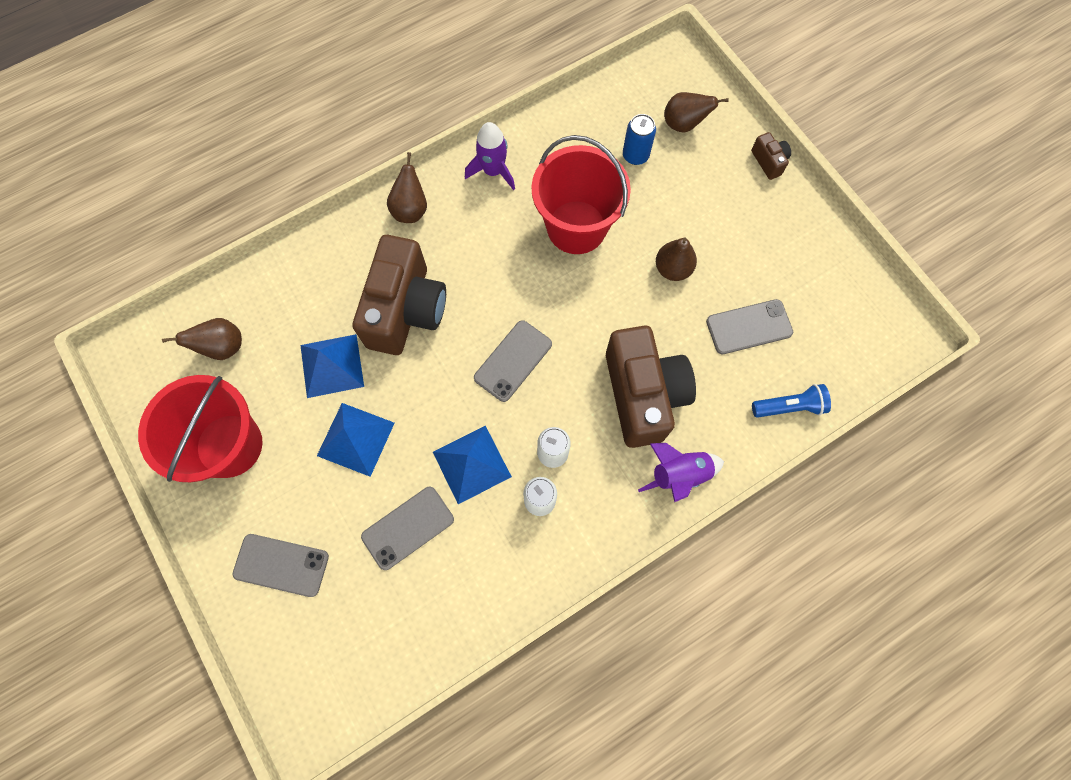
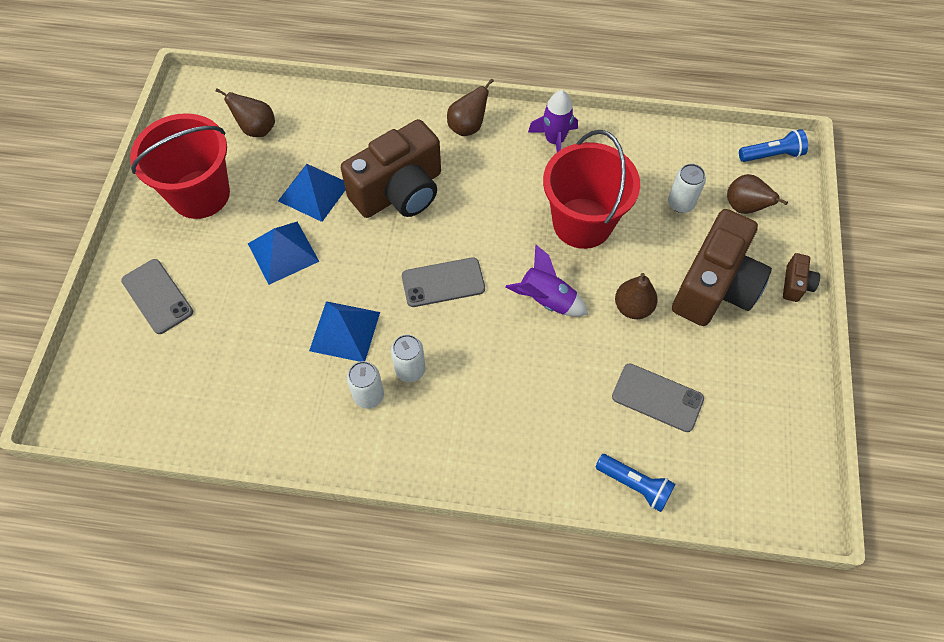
camera: 40 degrees right, 10 degrees down
grey phone [361,487,454,570] -> none
brown camera [606,325,696,448] -> brown camera moved to [672,209,772,326]
blue can [623,114,656,165] -> white can [668,164,706,213]
purple rocket [638,443,724,502] -> purple rocket moved to [506,245,588,317]
none -> blue flashlight [739,129,808,162]

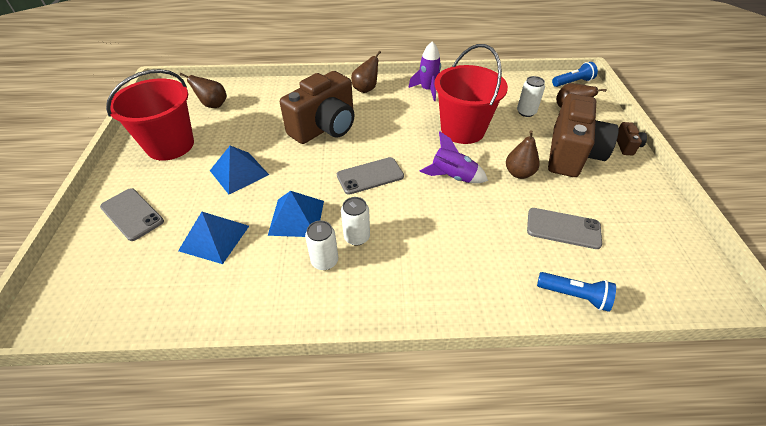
camera: 10 degrees left, 15 degrees down
blue pyramid [278,164,345,222] -> blue pyramid moved to [178,212,249,264]

